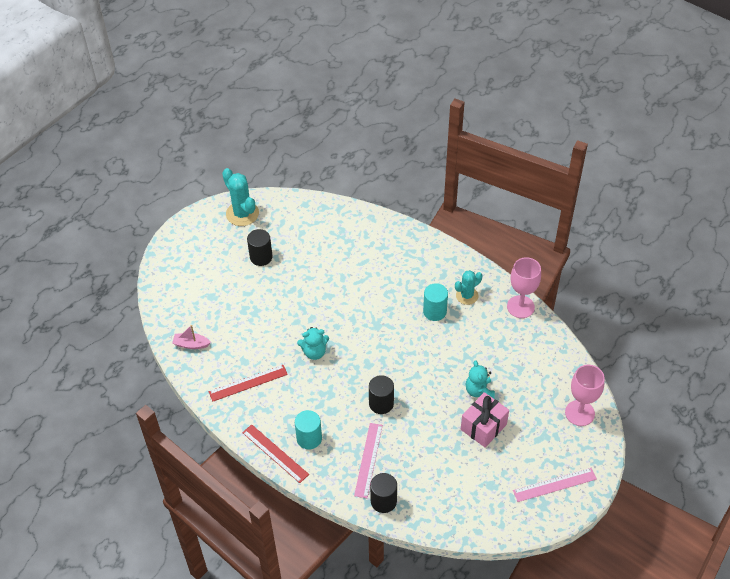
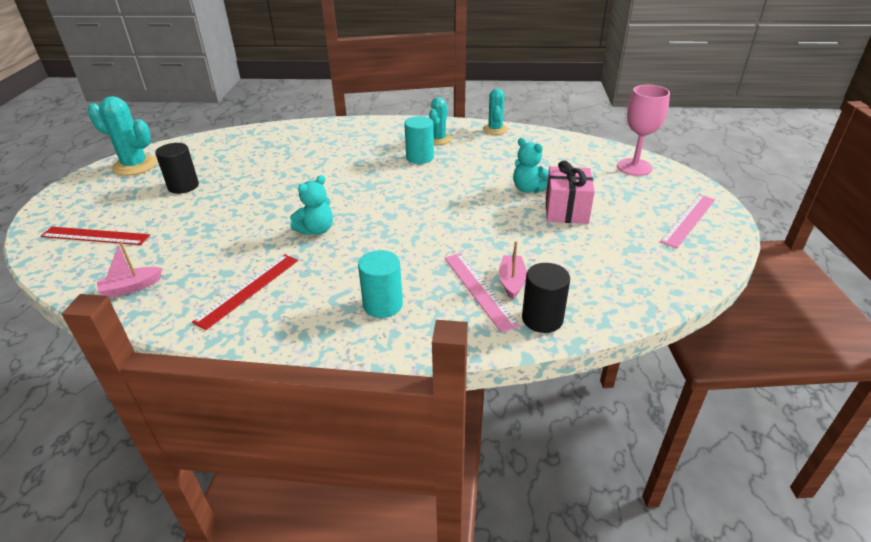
camera: 35 degrees left, 15 degrees down
red ruler [242,424,309,483] -> red ruler moved to [41,227,150,245]
black cylinder [369,375,394,414] -> none
pink goblet [507,257,541,318] -> turquoise cactus [483,88,508,135]
none -> pink boat [499,241,527,300]

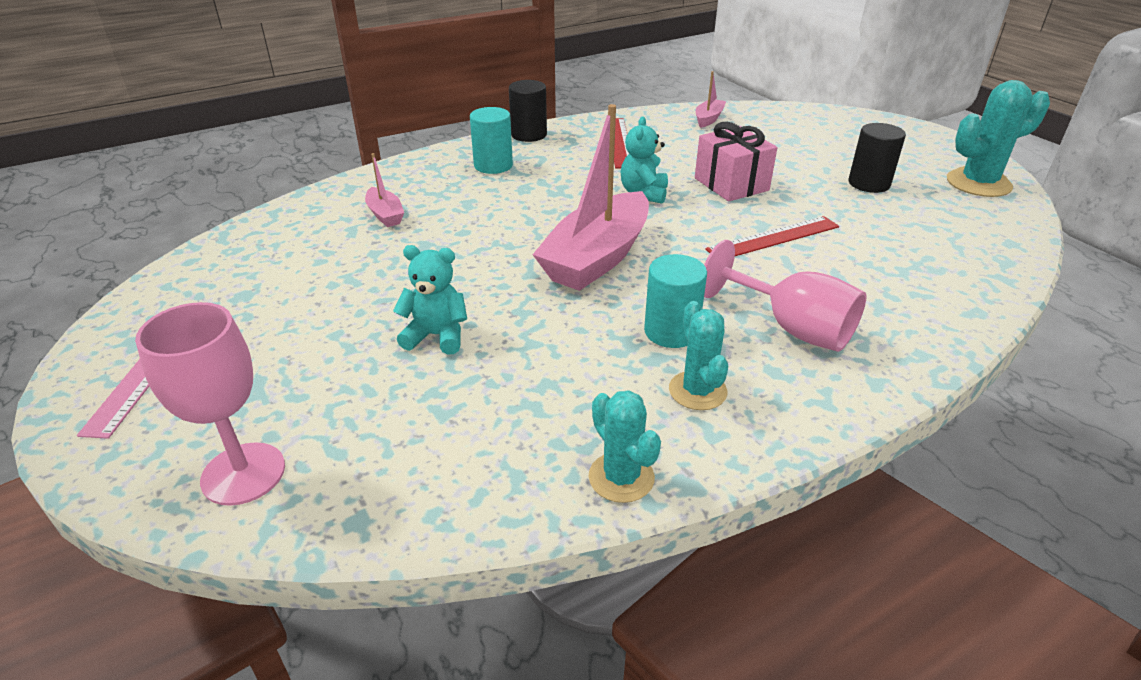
camera: 145 degrees right, 0 degrees up
red ruler [41,227,150,245] -> red ruler moved to [705,216,839,256]
pink ruler [445,253,520,333] -> none
black cylinder [522,263,570,333] -> black cylinder moved to [509,80,547,142]
pink gift [546,160,595,224] -> pink gift moved to [695,122,777,201]
none -> pink boat [533,104,649,291]
none -> pink goblet [704,240,867,352]

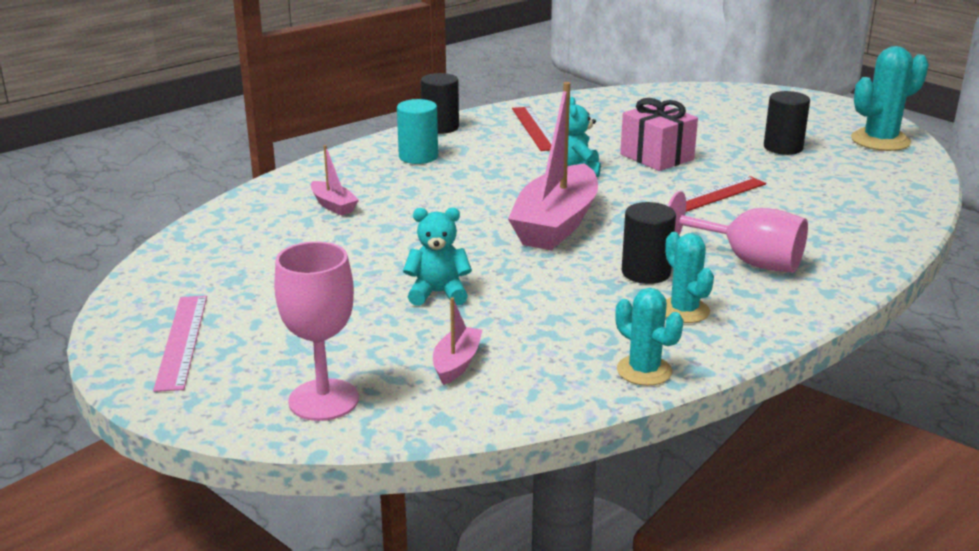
camera: 10 degrees left, 10 degrees down
turquoise cylinder [644,254,707,348] -> black cylinder [622,202,676,284]
pink boat [696,71,726,128] -> pink boat moved to [433,297,482,385]

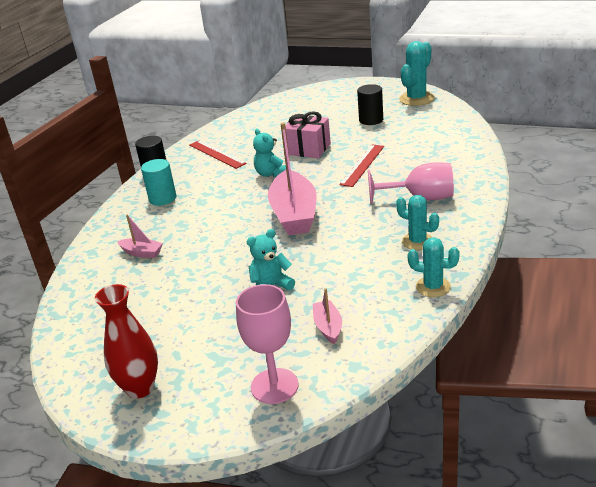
camera: 25 degrees left, 5 degrees up
pink ruler [153,296,207,392] -> red vase [95,284,158,399]
black cylinder [622,202,676,284] -> none

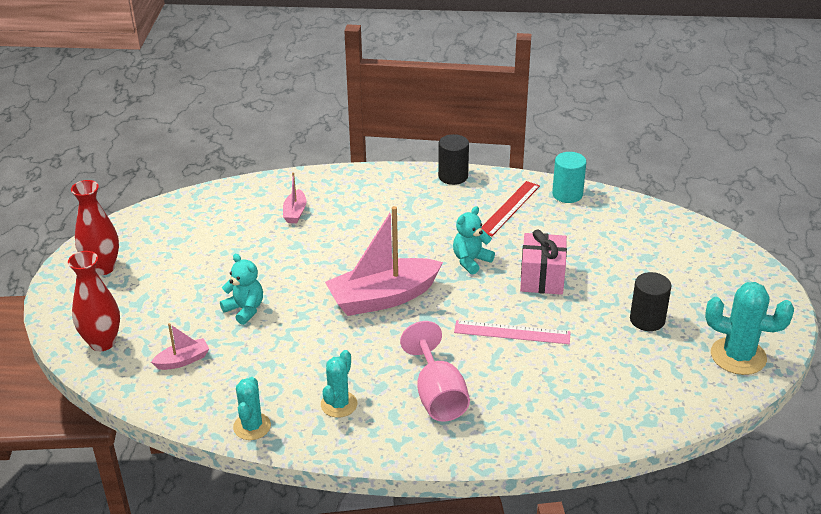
camera: 70 degrees right, 5 degrees up
turquoise cylinder [141,159,176,206] -> turquoise cylinder moved to [552,152,586,203]
pink goblet [236,284,299,404] -> red vase [68,251,120,351]
red ruler [339,144,384,187] -> pink ruler [454,320,571,344]

